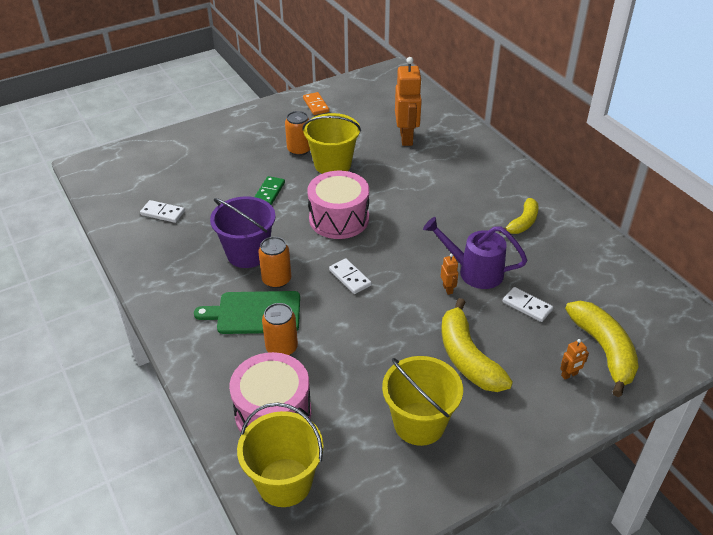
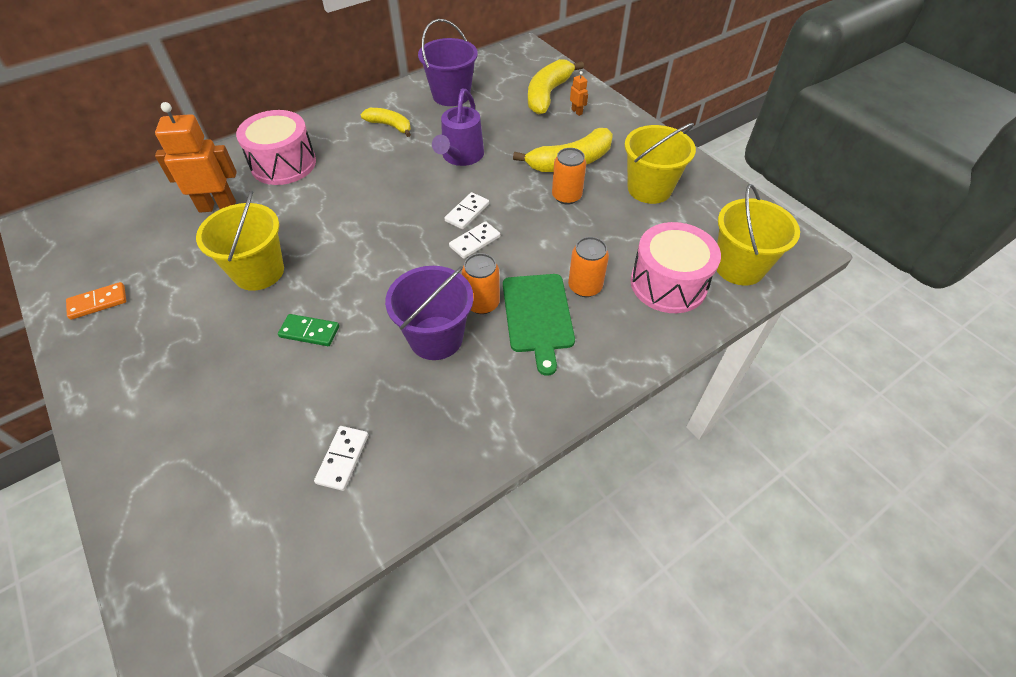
camera: 95 degrees left, 10 degrees up
orange can [285,111,310,156] -> orange can moved to [552,148,586,205]
pink drum [307,171,369,239] -> pink drum moved to [236,110,316,185]
orange robot [441,254,458,295] -> none
white domino [503,287,553,322] -> white domino moved to [445,192,489,229]
yellow banana [565,301,639,397] -> yellow banana turned 45 degrees counterclockwise [528,59,584,115]
none -> purple bucket [418,19,478,106]

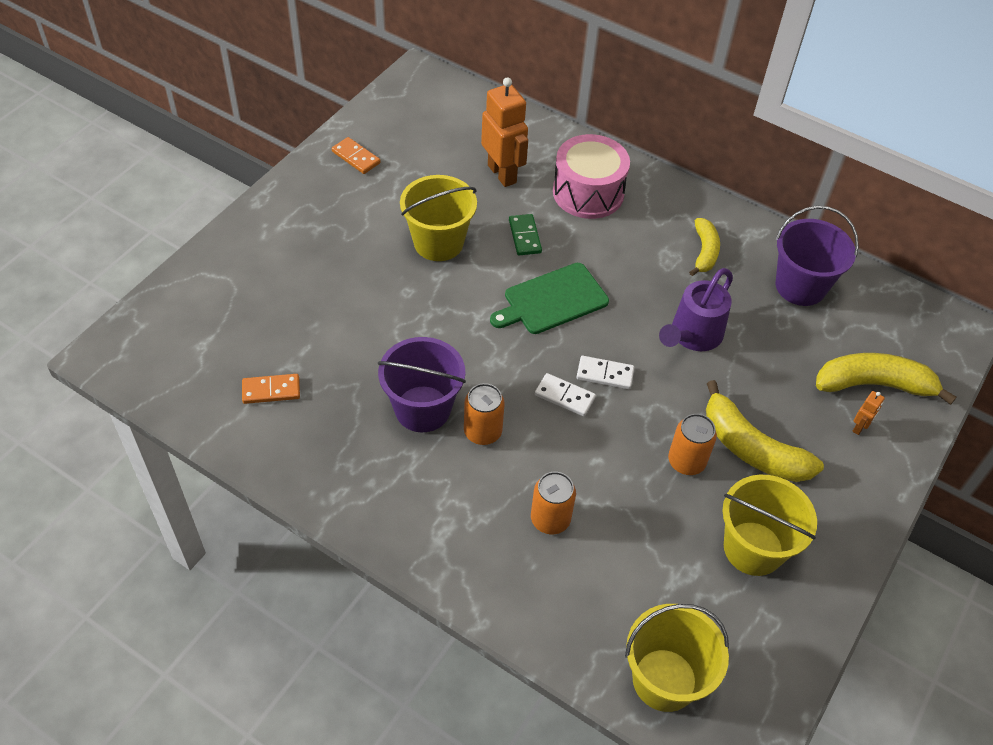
camera: 65 degrees right, 0 degrees up
green domino [278,314,339,346] -> green domino moved to [509,214,542,255]
white domino [314,426,368,491] -> orange domino [242,374,300,404]
purple watering can [432,89,484,166] -> purple watering can turned 45 degrees counterclockwise [659,268,733,351]
green cutting board [503,274,575,376] -> green cutting board moved to [490,263,609,334]
pink drum [631,222,721,313] -> none

